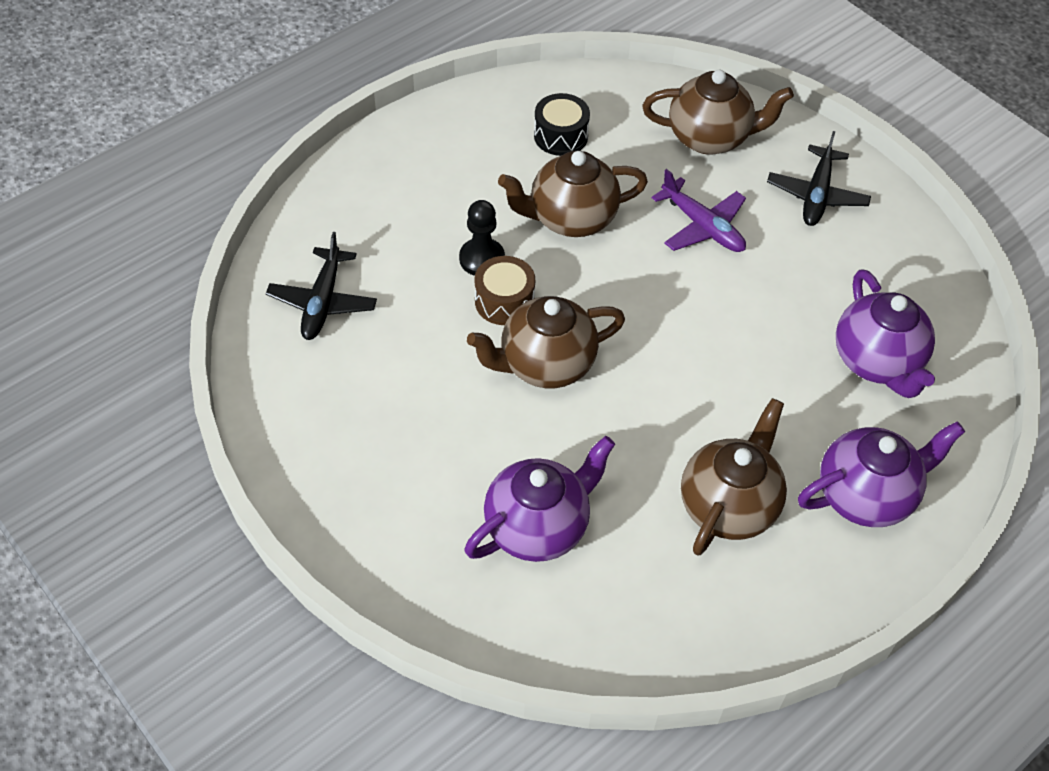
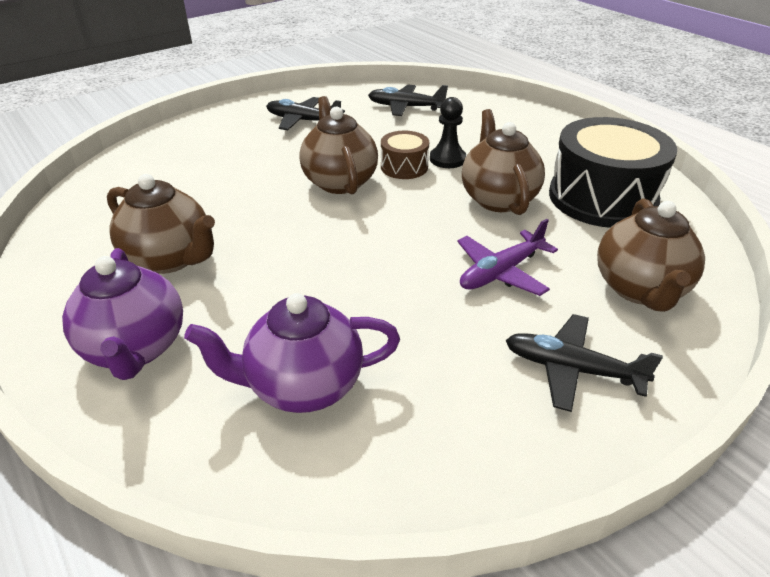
camera: 95 degrees right, 15 degrees down
purple teapot [465,436,615,562] -> none
black drum [534,93,590,156] -> black drum [549,117,677,228], size x2.05
none -> black plane [266,97,345,130]

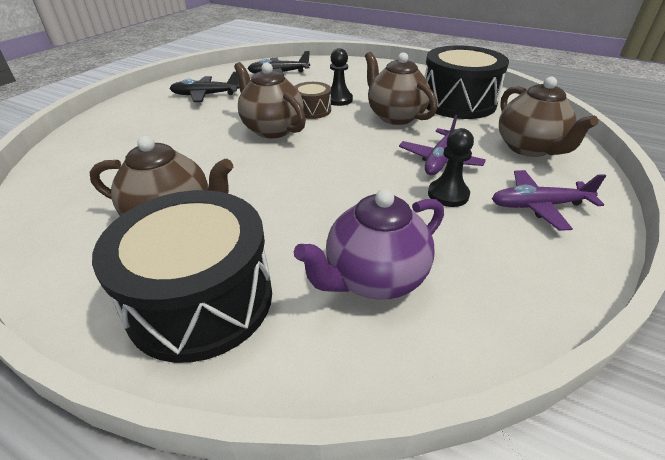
camera: 25 degrees left, 0 degrees up
purple teapot [62,248,183,380] -> black drum [92,190,272,363]
black plane [505,314,663,412] -> purple plane [492,170,606,231]
none -> black pawn [428,128,474,207]

